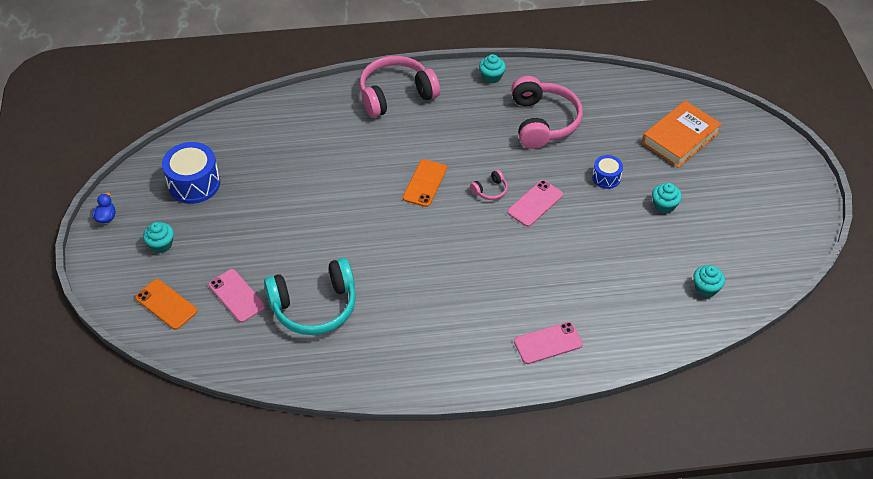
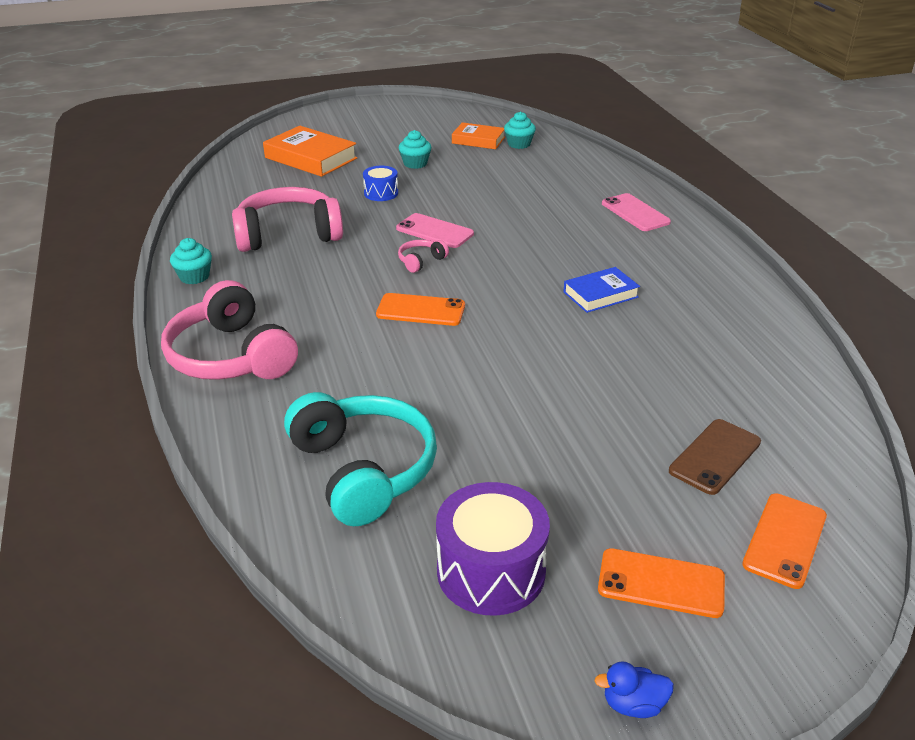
camera: 100 degrees left, 15 degrees down
turquoise cupcake [143,222,174,253] -> orange phone [598,548,725,618]
blue drum [162,142,220,204] -> purple drum [436,482,550,616]
pink phone [208,269,265,323] -> brown phone [669,419,761,495]
turquoise headphones [264,258,356,335] -> turquoise headphones moved to [284,392,437,526]
pink headphones [470,169,508,200] -> pink headphones turned 90 degrees counterclockwise [398,239,449,273]
none -> orange book [452,122,505,149]
none -> blue book [563,267,640,313]

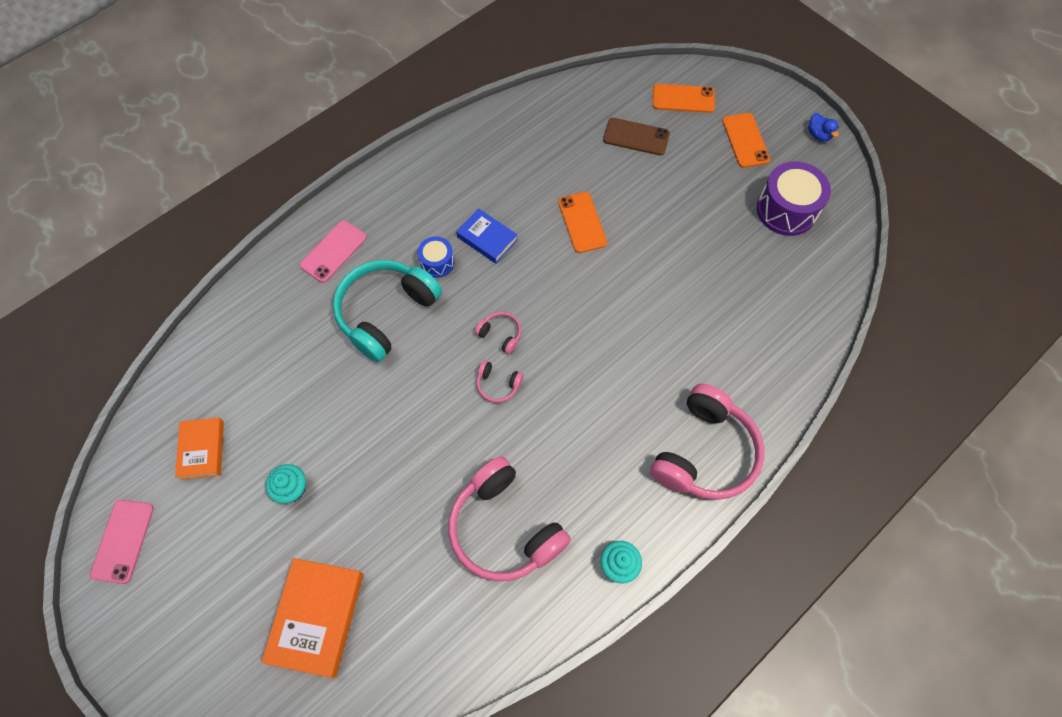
camera: 115 degrees left, 30 degrees up
turquoise headphones [284,392,437,526] -> turquoise headphones moved to [333,260,442,362]
blue drum [363,166,398,201] -> blue drum moved to [418,236,454,278]
orange phone [376,293,465,326] -> orange phone moved to [558,192,607,253]
pink phone [396,213,474,248] -> pink phone moved to [90,500,154,584]
turquoise cupcake [504,112,536,149] -> none
none -> pink headphones [475,312,521,354]

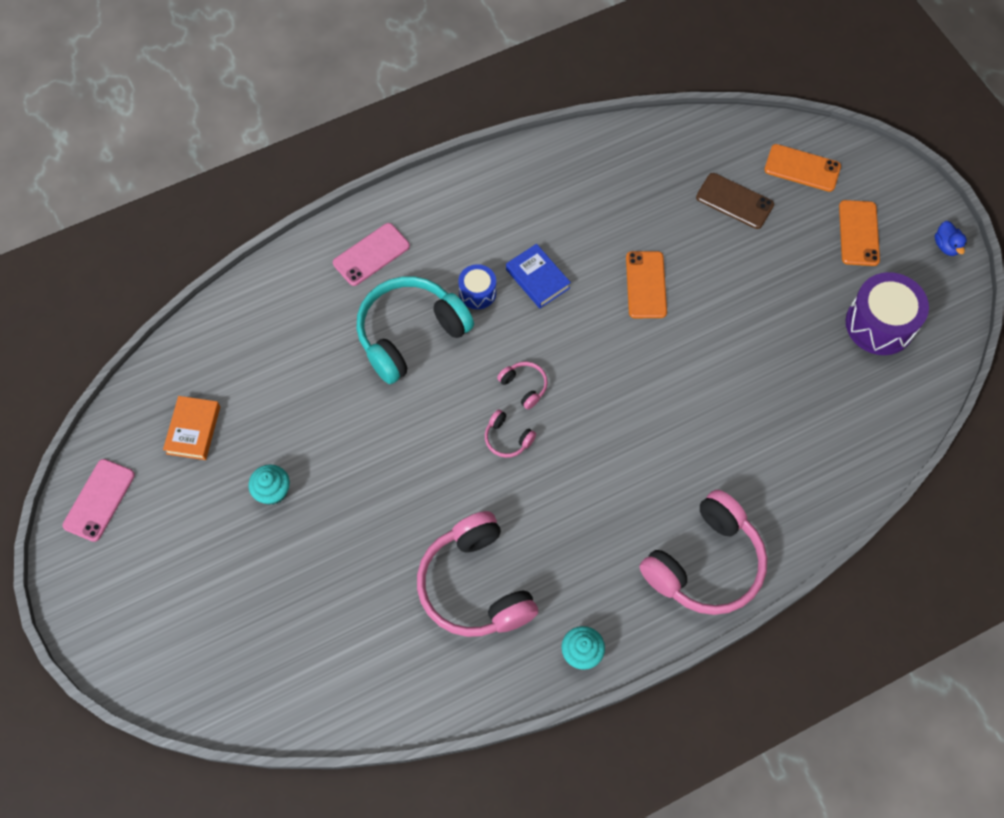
camera: 15 degrees right, 0 degrees up
orange book [261,558,363,677] -> none

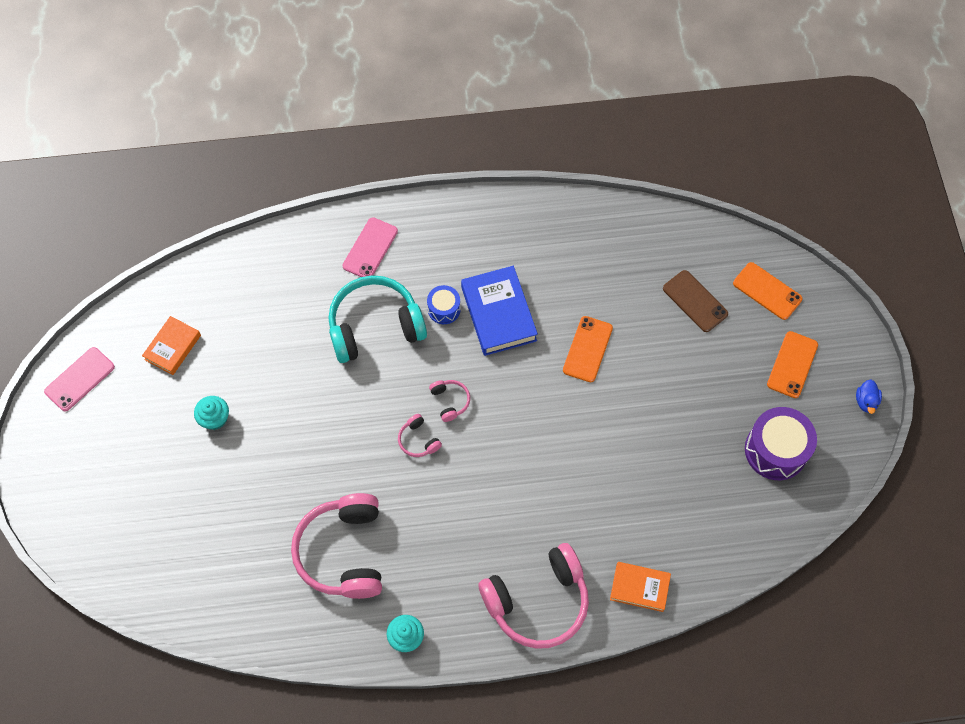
camera: 20 degrees right, 0 degrees up
pink phone [333,223,410,286] -> pink phone turned 45 degrees counterclockwise [342,217,398,277]
blue book [506,244,571,308] -> blue book [461,266,538,356], size x1.61
none -> orange book [610,562,671,612]

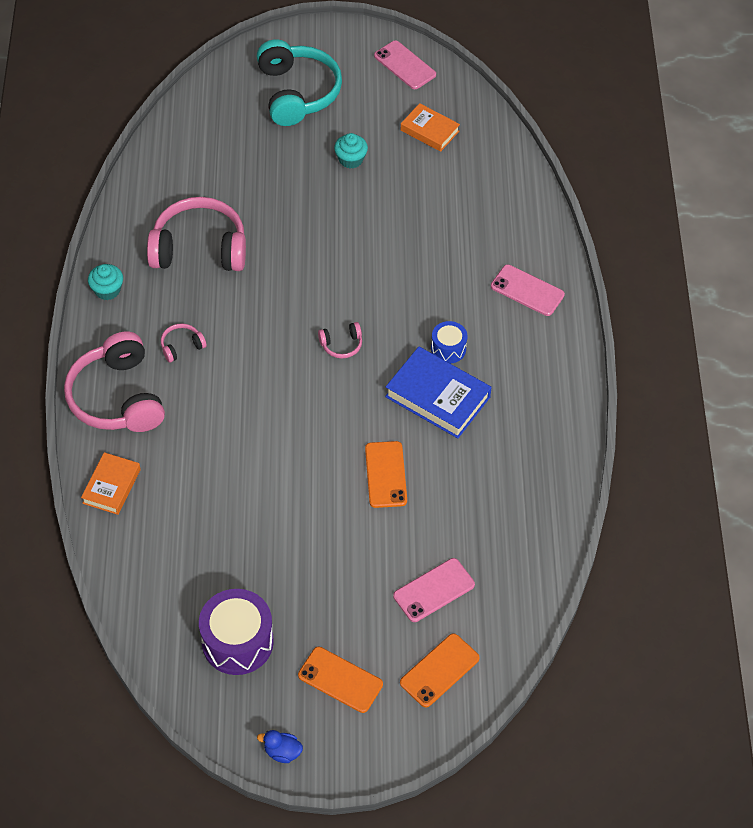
camera: 95 degrees right, 10 degrees down
turquoise headphones [328,276,427,363] -> turquoise headphones moved to [256,39,342,126]
pink headphones [398,414,442,457] -> pink headphones moved to [161,323,207,362]
blue book [461,266,538,356] -> blue book turned 45 degrees clockwise [385,347,492,438]
orange phone [563,316,613,382] -> orange phone turned 60 degrees clockwise [365,441,407,508]
brown phone [663,270,728,332] -> pink phone [393,558,475,622]

